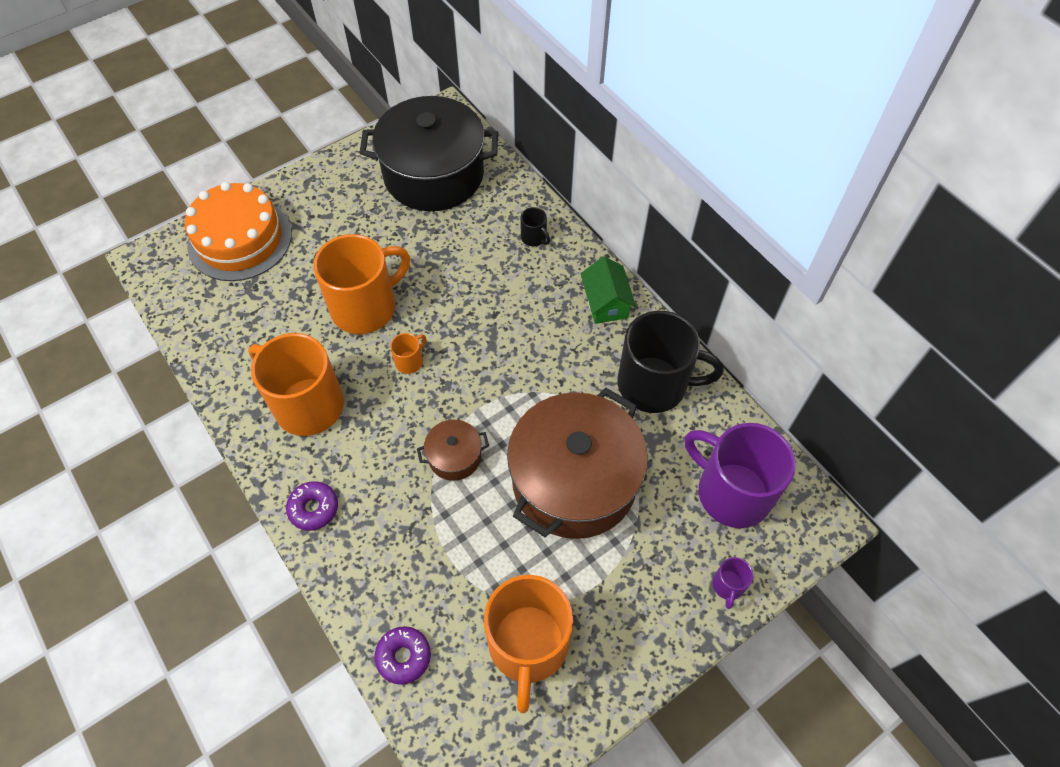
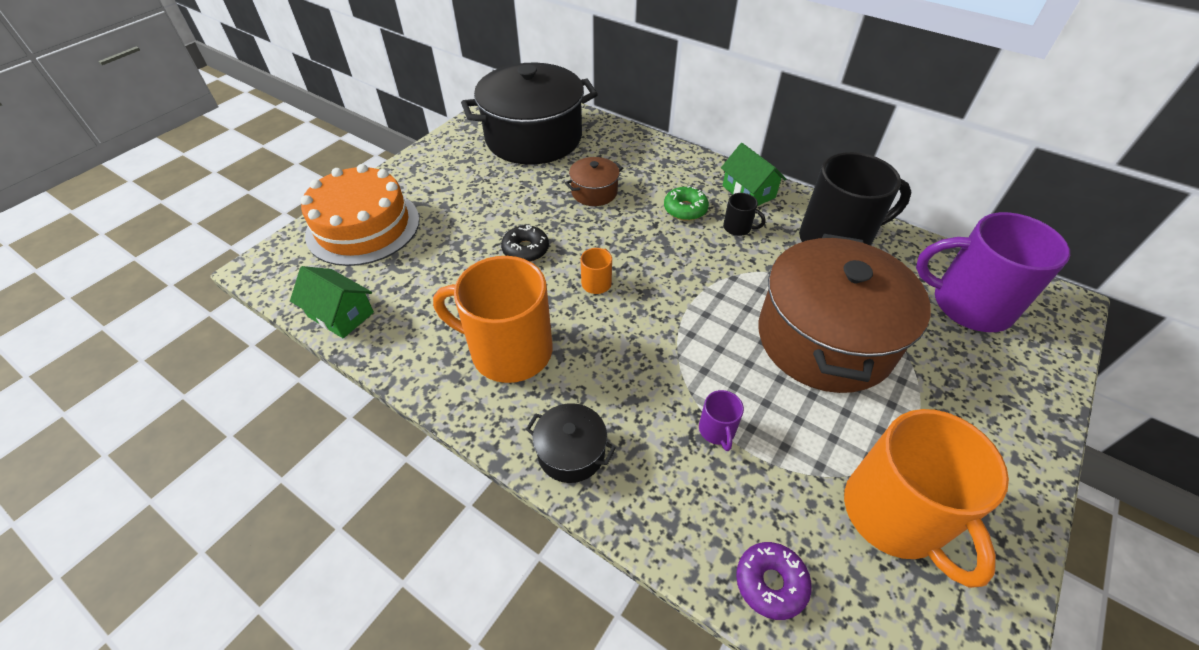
camera: 20 degrees left, 10 degrees down
purple donut [286,481,338,531] -> black pot [526,403,616,483]
orange mug [313,234,410,334] -> black donut [501,225,549,262]
brown pot [417,420,489,481] -> brown pot moved to [565,157,623,206]
black mug [520,207,550,246] -> black mug moved to [723,193,765,236]
purple mug [713,557,753,609] -> purple mug moved to [699,390,744,451]
none -> green house [290,266,374,338]
none -> green donut [664,185,709,221]

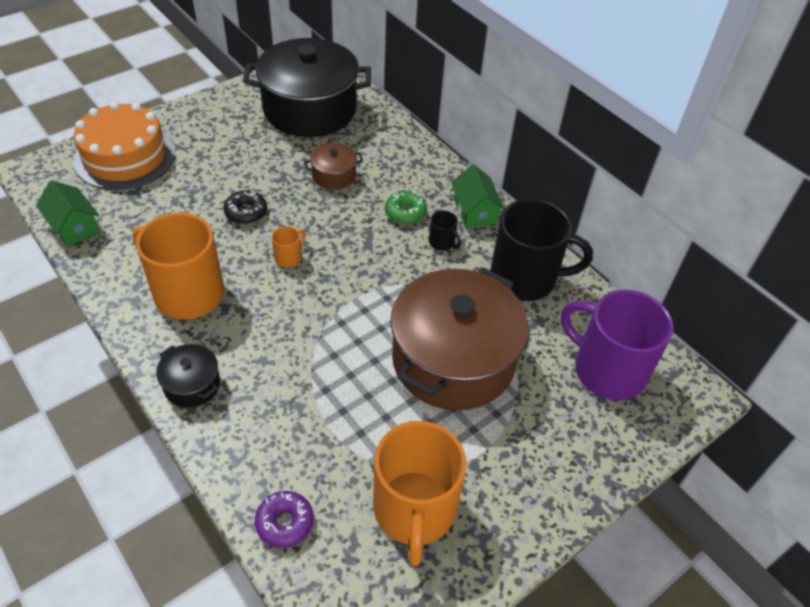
camera: 15 degrees right, 0 degrees up
purple mug [699,390,744,451] -> none

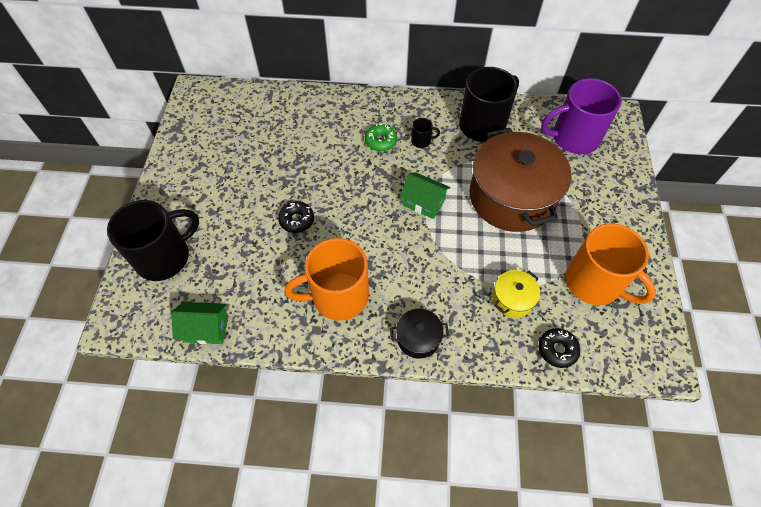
camera: 45 degrees left, 10 degrees up
orange cake [73,101,175,190] -> black mug [107,200,199,281]
black pot [243,38,371,137] -> none
purple donut [255,491,314,548] -> black donut [539,328,580,368]
orange mug [272,226,306,268] -> none
brown pot [304,142,363,190] -> none
green house [451,164,505,228] -> green house moved to [400,172,450,219]
none -> yellow pot [492,270,540,318]

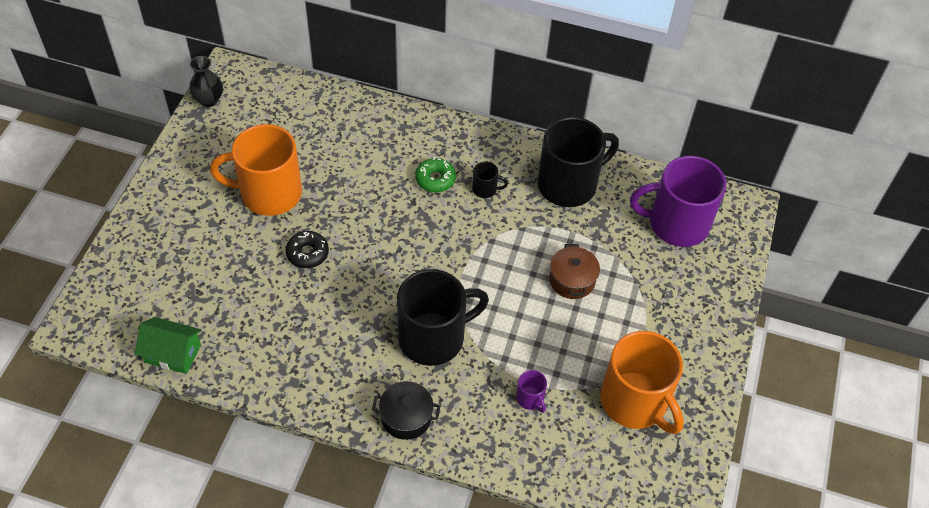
camera: 10 degrees right, 5 degrees down
black mug [107,200,199,281] -> black mug moved to [397,269,489,366]
orange mug [284,238,369,321] -> orange mug moved to [210,124,302,216]
green house [400,172,450,219] -> none
brown pot [469,128,571,232] -> brown pot [549,244,600,299], size x0.43
yellow pot [492,270,540,318] -> purple mug [516,370,547,413]
black donut [539,328,580,368] -> none
none -> black vase [189,56,223,107]

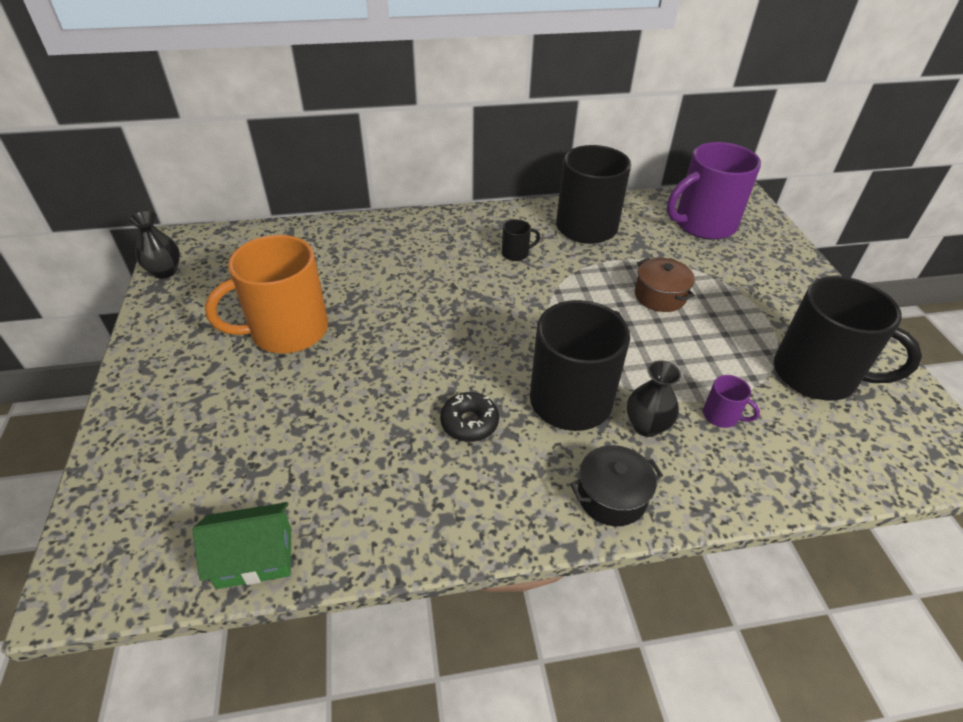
camera: 25 degrees left, 10 degrees down
black donut [286,231,329,268] -> black donut moved to [440,392,499,442]
green donut [416,157,456,192] -> none
orange mug [600,331,684,434] -> black mug [774,276,922,401]
none -> black vase [627,360,682,437]

